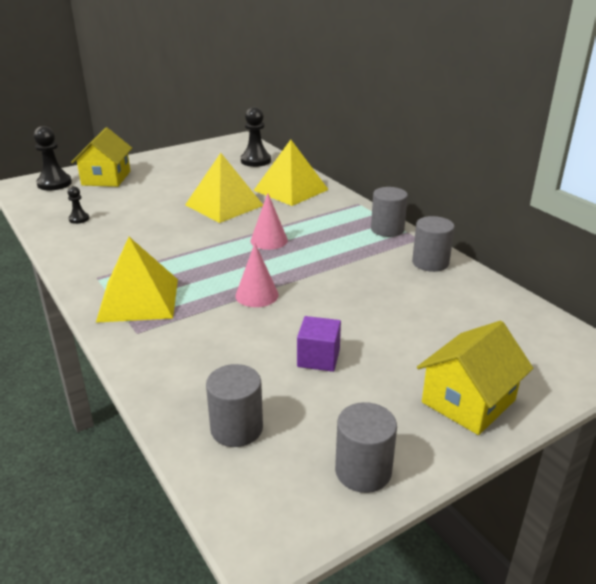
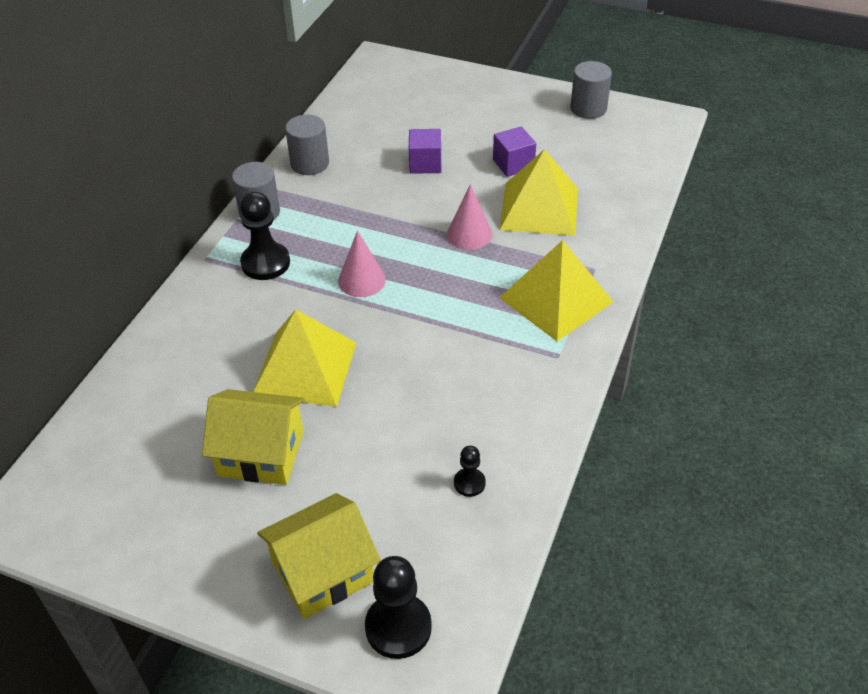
camera: 125 degrees left, 15 degrees up
grey cylinder [206,364,263,447] -> none
black pawn [241,107,271,167] -> black pawn moved to [240,192,290,280]
yellow pyramid [253,140,329,206] -> yellow pyramid moved to [500,149,578,236]
yellow house [417,321,533,435] -> yellow house moved to [202,389,305,485]
none -> purple cube [409,129,441,174]

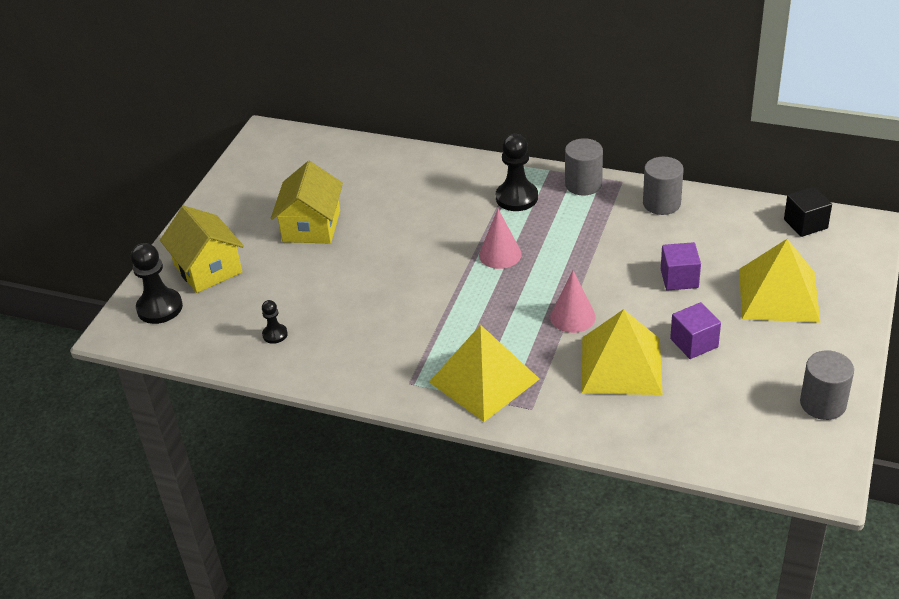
camera: 90 degrees right, 5 degrees down
yellow pyramid [253,309,356,407] -> yellow pyramid moved to [739,239,820,323]
none -> black cube [784,187,832,237]

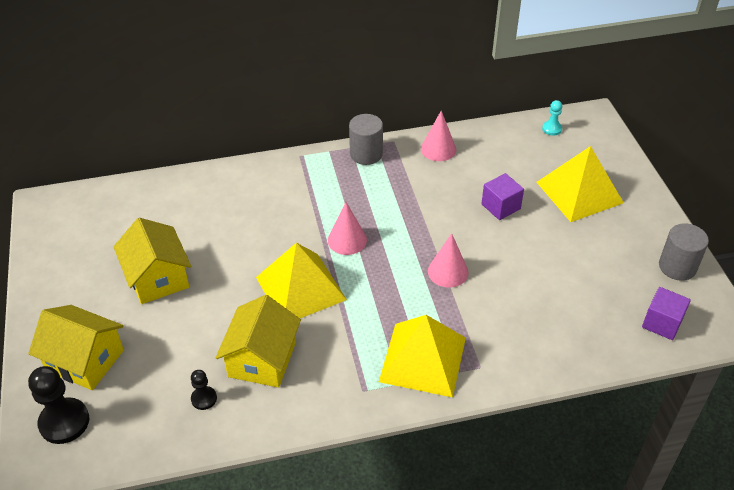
camera: 35 degrees left, 5 degrees up
black pawn [496,134,538,211] -> none
yellow pyramid [582,309,663,395] -> yellow pyramid moved to [256,243,347,318]
grey cylinder [643,157,684,215] -> pink cone [421,111,456,161]
purple cube [670,302,721,359] -> purple cube moved to [642,287,691,340]
black cube [784,187,832,237] -> turquoise pawn [542,100,562,136]
none -> yellow house [216,295,301,388]

